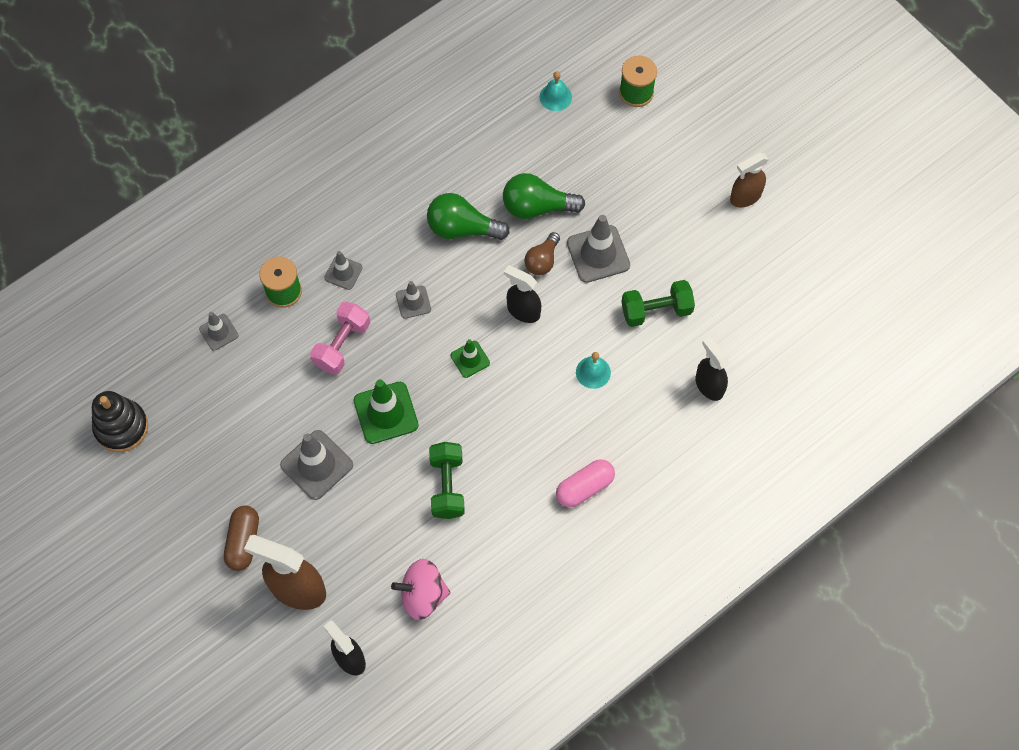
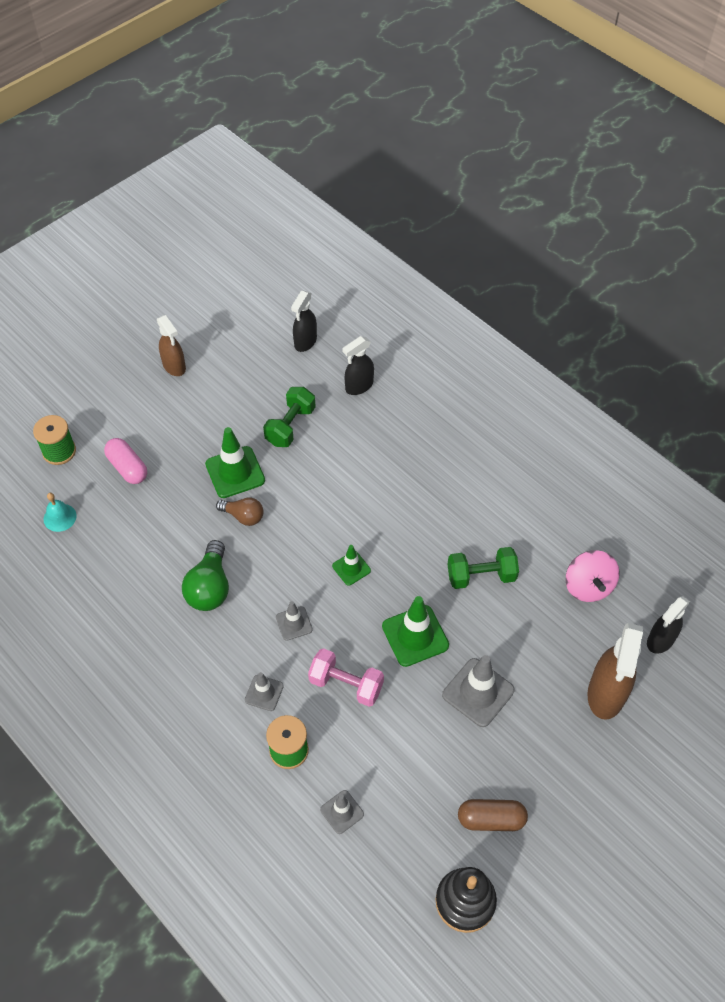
camera: 95 degrees left, 10 degrees down
brown capsule [224,505,259,571] -> brown capsule moved to [458,799,528,831]
green light bulb [503,173,585,219] -> none
black spray bottle [504,265,541,323] -> black spray bottle moved to [291,291,317,352]
pink capsule [556,459,615,508] -> pink capsule moved to [104,438,147,484]
grey traffic cone [567,215,630,283] -> green traffic cone [205,427,265,498]
turquoise bell [576,352,611,389] -> none
green dumbbell [621,280,695,327] -> green dumbbell turned 45 degrees clockwise [263,387,316,447]

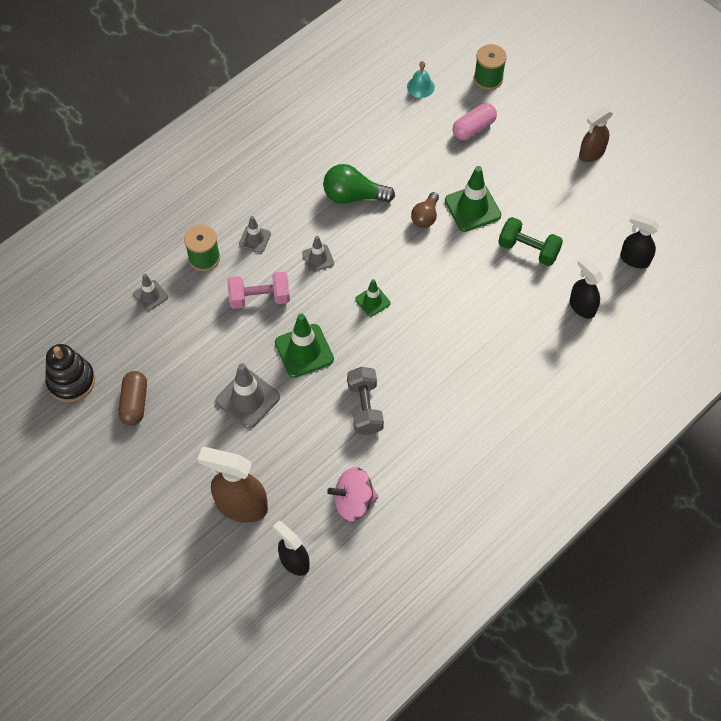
camera: 90 degrees right, 5 degrees up
pink dumbbell [308,648,384,707] -> pink dumbbell turned 60 degrees clockwise [227,272,290,309]
green dumbbell [448,547,519,589] -> grey dumbbell [347,367,384,435]

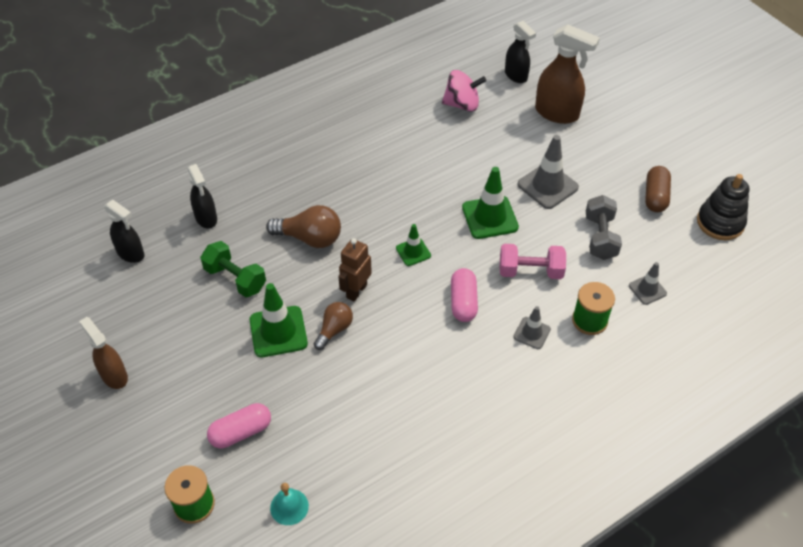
camera: 170 degrees left, 10 degrees down
grey traffic cone [302,236,334,272] -> pink capsule [451,268,478,322]
green light bulb [323,164,395,204] -> none
grey dumbbell [347,367,384,435] -> grey dumbbell moved to [586,195,622,260]
brown spray bottle [579,107,613,162] -> brown spray bottle turned 105 degrees counterclockwise [79,317,128,389]
none -> brown light bulb [266,205,341,248]
none -> brown robot [338,238,372,302]

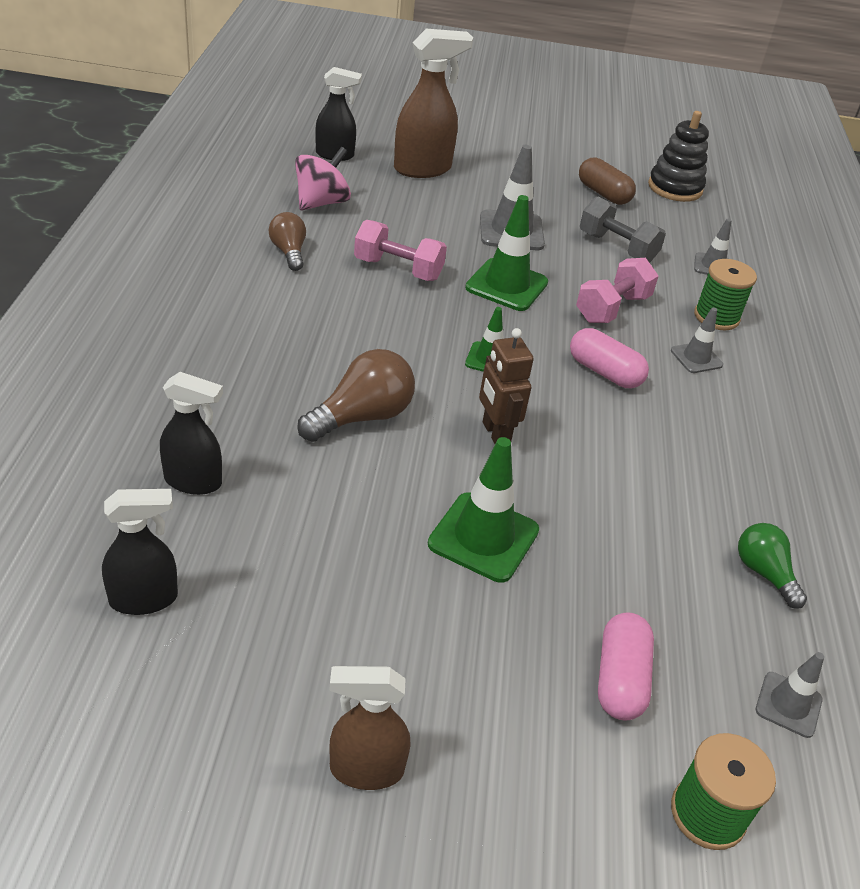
camera: 55 degrees left, 10 degrees down
green dumbbell [200,241,266,297] -> none
turquoise bell [270,483,309,525] -> grey traffic cone [756,652,824,738]
brown light bulb [314,302,353,350] -> brown light bulb moved to [269,212,306,271]
none -> pink dumbbell [354,220,447,281]
none -> green light bulb [738,523,807,609]

